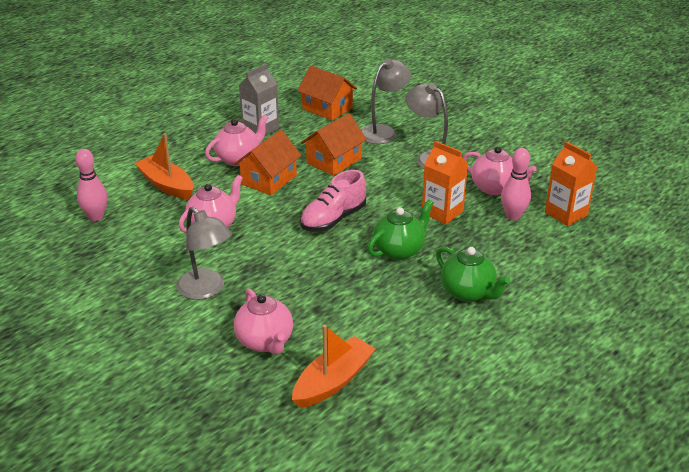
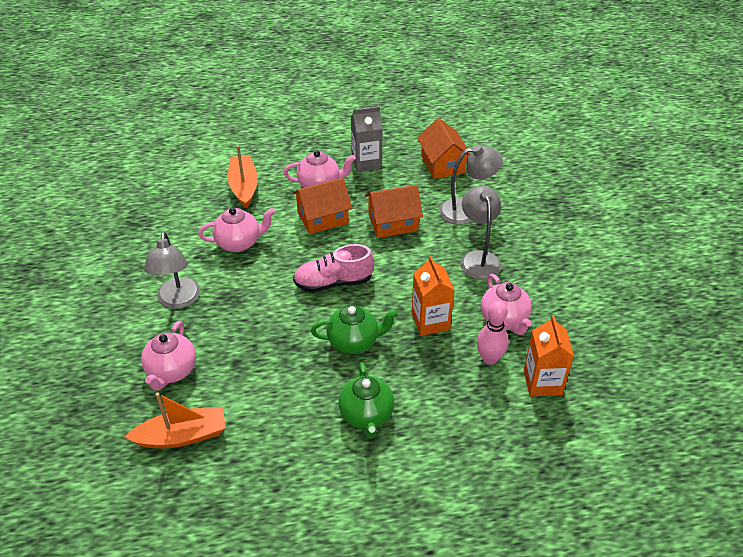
camera: 35 degrees right, 10 degrees up
pink bowling pin [75,149,107,221] -> none

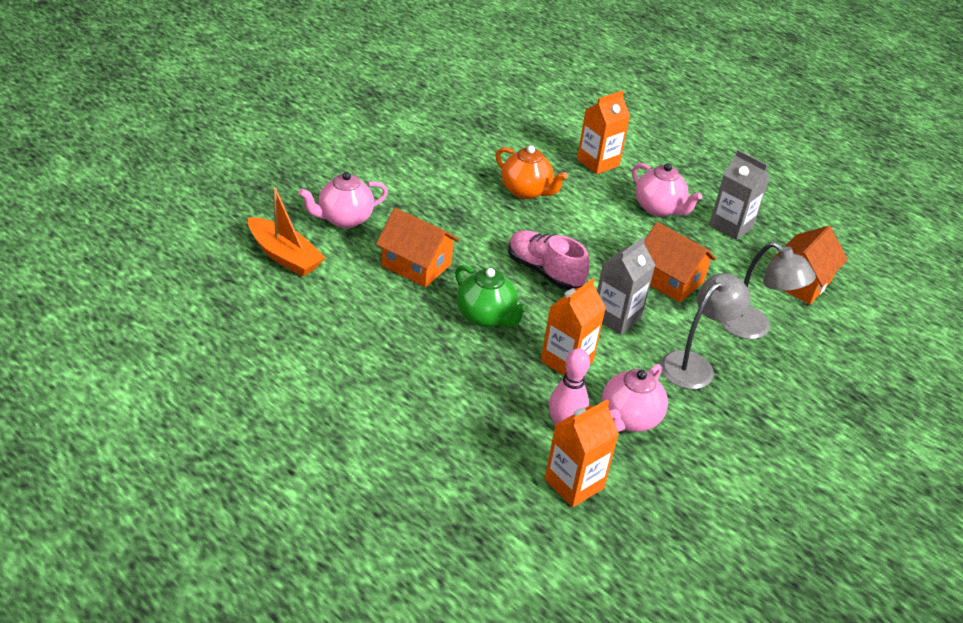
camera: 50 degrees right, 5 degrees down
grey lamp [144,232,200,309] -> none
pink teapot [198,208,275,252] -> orange teapot [496,146,568,199]
orange boat [228,145,258,209] -> orange carton [577,90,630,174]
orange house [292,178,352,234] -> orange house moved to [376,208,460,287]
green teapot [338,362,394,439] -> none
none -> grey carton [597,237,655,335]

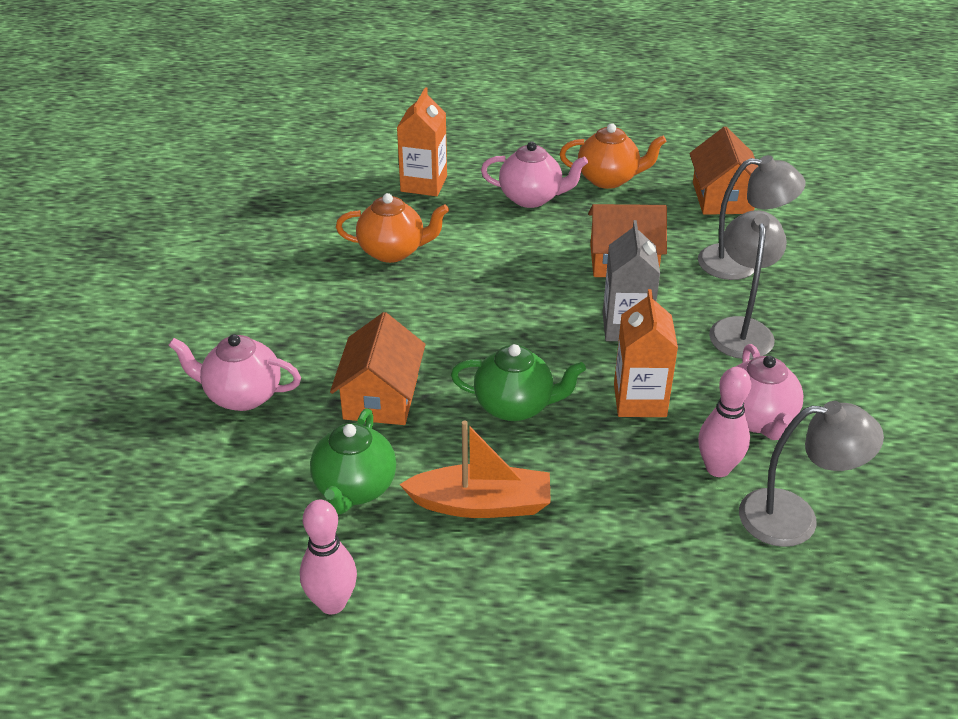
camera: 35 degrees left, 0 degrees up
orange boat [248,187,326,277] -> orange boat moved to [399,420,551,518]
pink teapot [298,172,388,228] -> pink teapot turned 75 degrees clockwise [168,334,301,411]
orange house [376,208,460,287] -> orange house turned 75 degrees counterclockwise [330,312,426,425]
pink shoe [508,230,589,290] -> none
orange carton [545,399,619,507] -> grey lamp [739,401,884,547]
grey carton [709,150,770,240] -> orange teapot [560,123,667,189]
none -> pink bowling pin [300,500,357,614]
none -> green teapot [310,408,396,515]

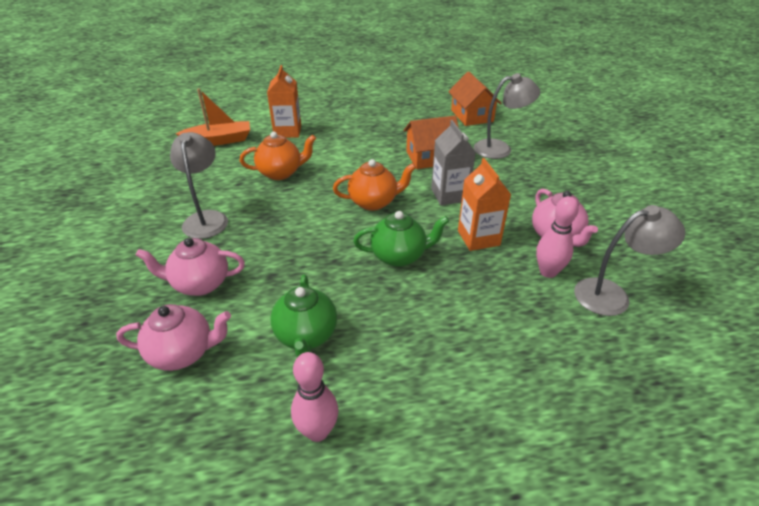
camera: 15 degrees left, 0 degrees up
orange house [330,312,426,425] -> none
orange boat [399,420,551,518] -> orange boat moved to [175,88,250,146]
pink teapot [481,142,588,208] -> pink teapot moved to [116,304,231,371]
orange teapot [560,123,667,189] -> orange teapot moved to [333,159,416,211]
grey lamp [709,210,787,359] -> grey lamp moved to [170,132,228,239]

